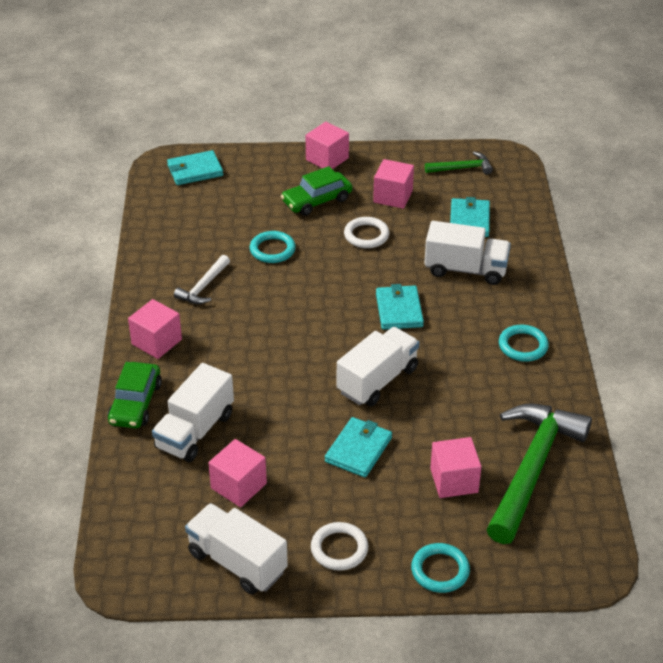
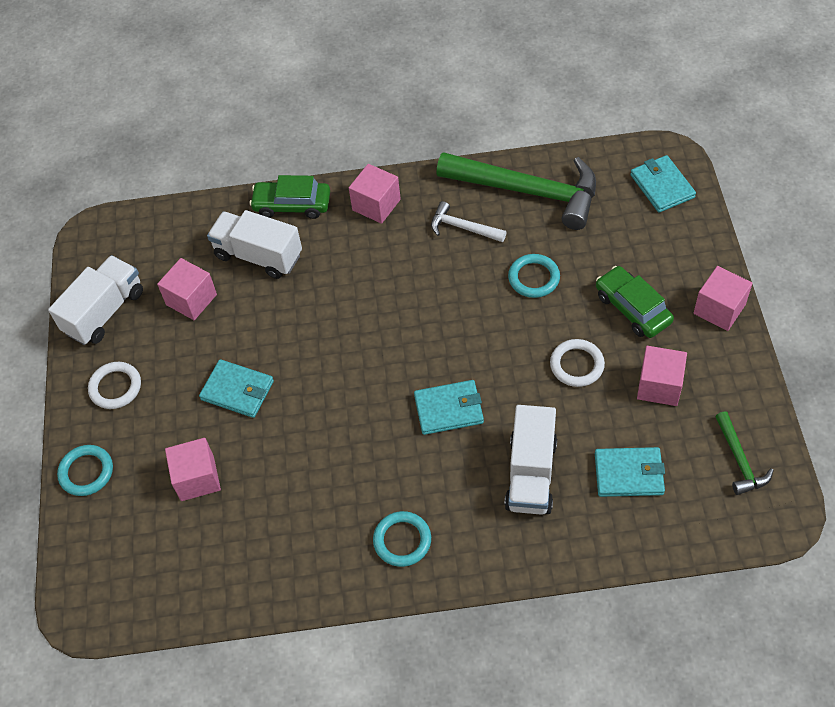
camera: 90 degrees right, 15 degrees up
white truck [337,327,419,406] -> none
green hammer [486,403,592,544] -> green hammer moved to [436,152,596,230]

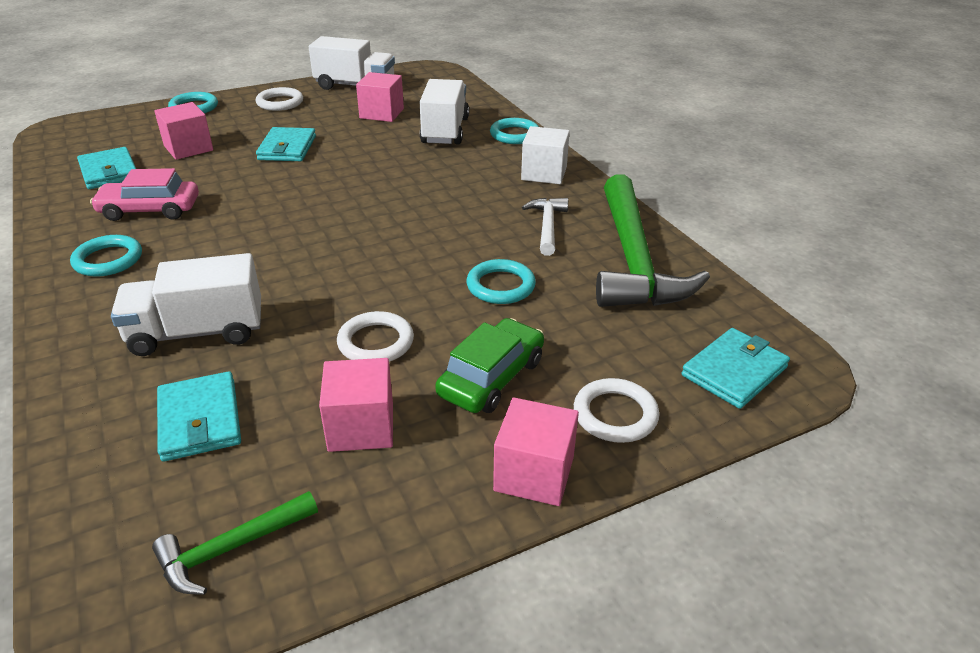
camera: 65 degrees right, 20 degrees down
green car [250,175,330,219] -> turquoise ring [490,118,539,144]
pink cube [349,164,401,224] -> white cube [521,126,570,184]
turquoise wallet [414,380,484,435] -> turquoise wallet moved to [77,147,136,189]
none -> pink car [90,168,199,221]
none -> white ring [574,378,659,443]

